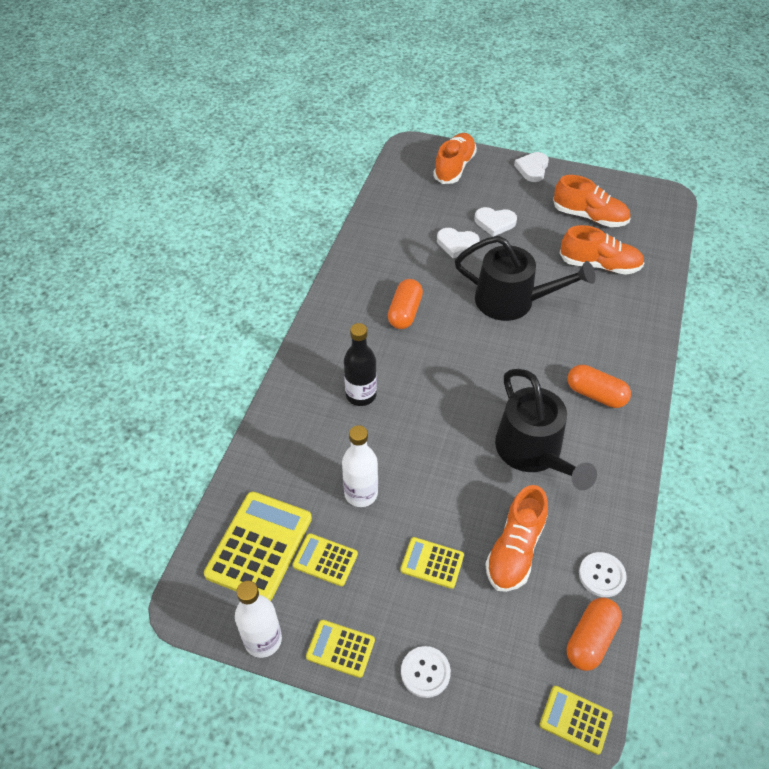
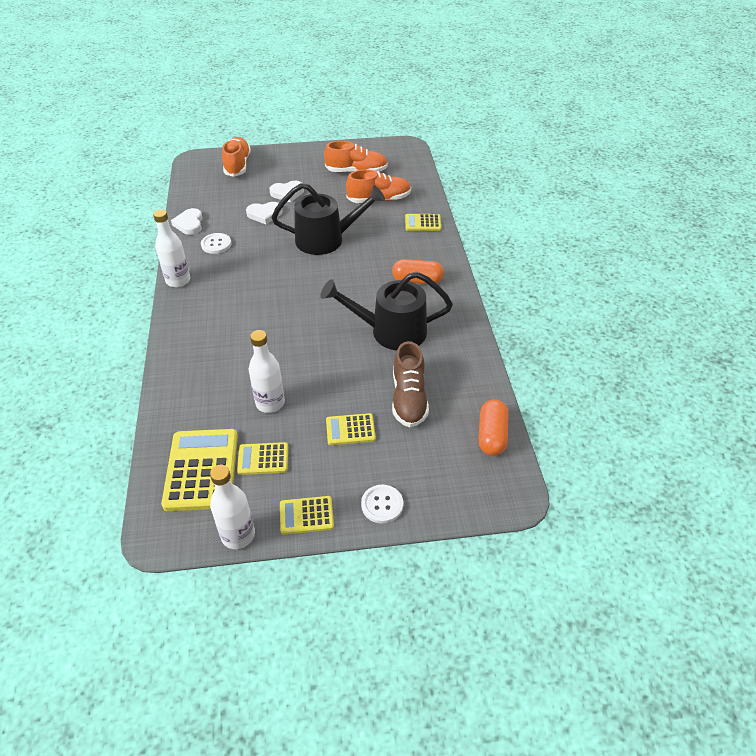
camera: 25 degrees left, 5 degrees down
black bottle [344,323,377,406] -> none
orange capsule [388,279,423,329] -> none
orange shoe [485,485,548,592] -> brown shoe [392,341,429,427]
black watering can [495,369,597,490] -> black watering can turned 135 degrees clockwise [320,272,453,351]
white heart [514,152,549,182] -> white heart moved to [171,208,203,235]
yellow calculator [539,686,613,755] -> yellow calculator moved to [405,214,441,231]
white button [579,552,627,597] -> white button moved to [201,233,231,254]
none -> white bottle [153,209,190,287]

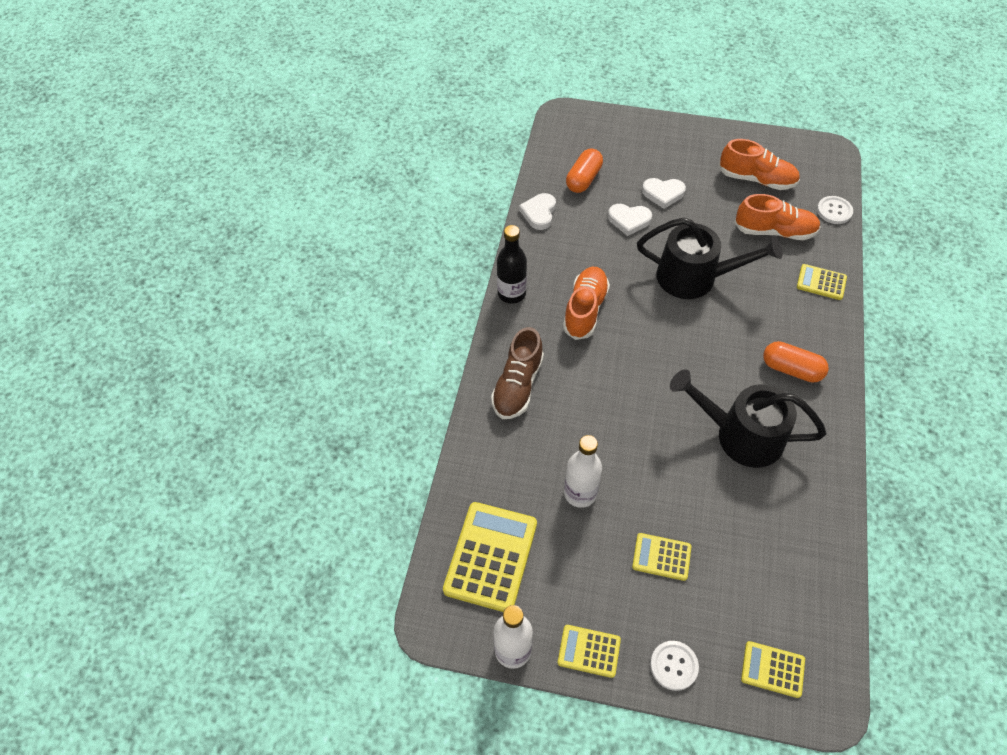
camera: 20 degrees right, 10 degrees up
white bottle [153,209,190,287] -> black bottle [497,225,527,304]
white button [201,233,231,254] -> white button moved to [817,196,853,224]
orange shoe [222,137,251,177] -> orange shoe moved to [563,267,610,340]
yellow calculator [237,442,288,475] -> yellow calculator moved to [741,641,805,698]
brown shoe [392,341,429,427] -> brown shoe moved to [491,327,544,419]
orange capsule [478,399,508,456] -> orange capsule moved to [566,148,603,193]

